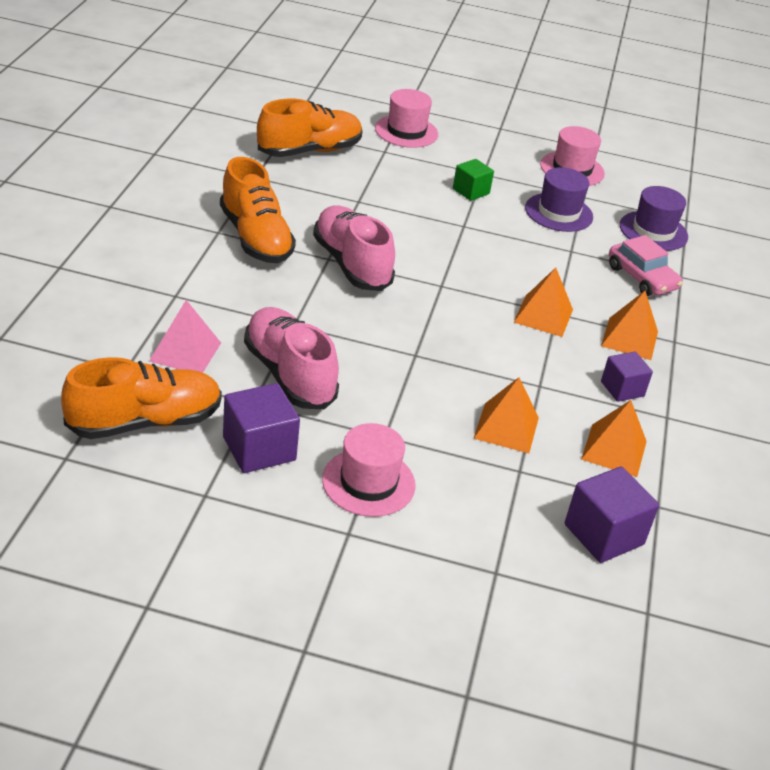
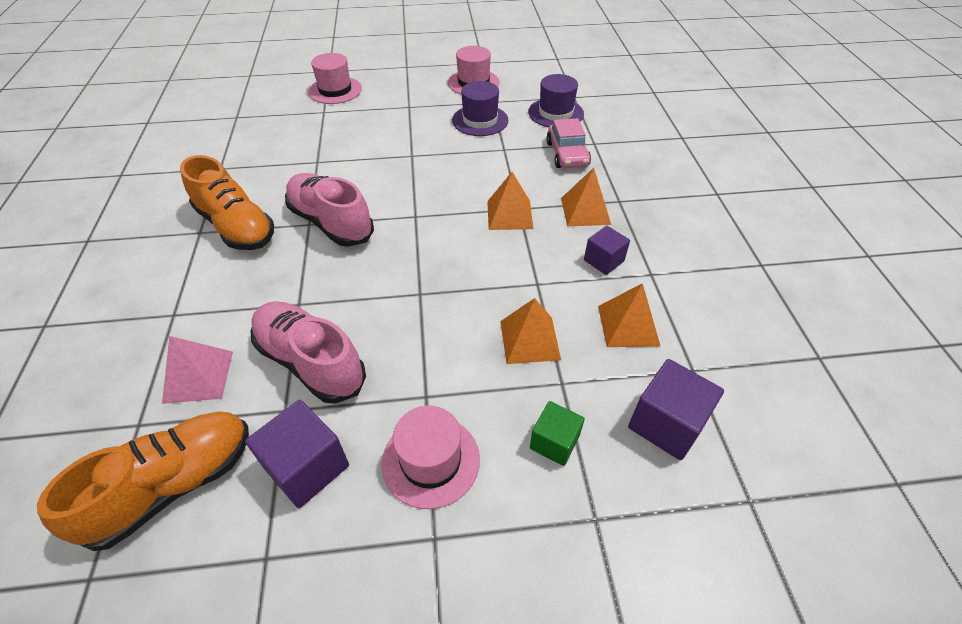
camera: 15 degrees left, 10 degrees up
orange shoe [257,99,362,157] -> none
green cube [453,159,494,201] -> green cube moved to [530,401,585,466]
pink car [609,235,683,296] -> pink car turned 45 degrees clockwise [546,118,591,168]

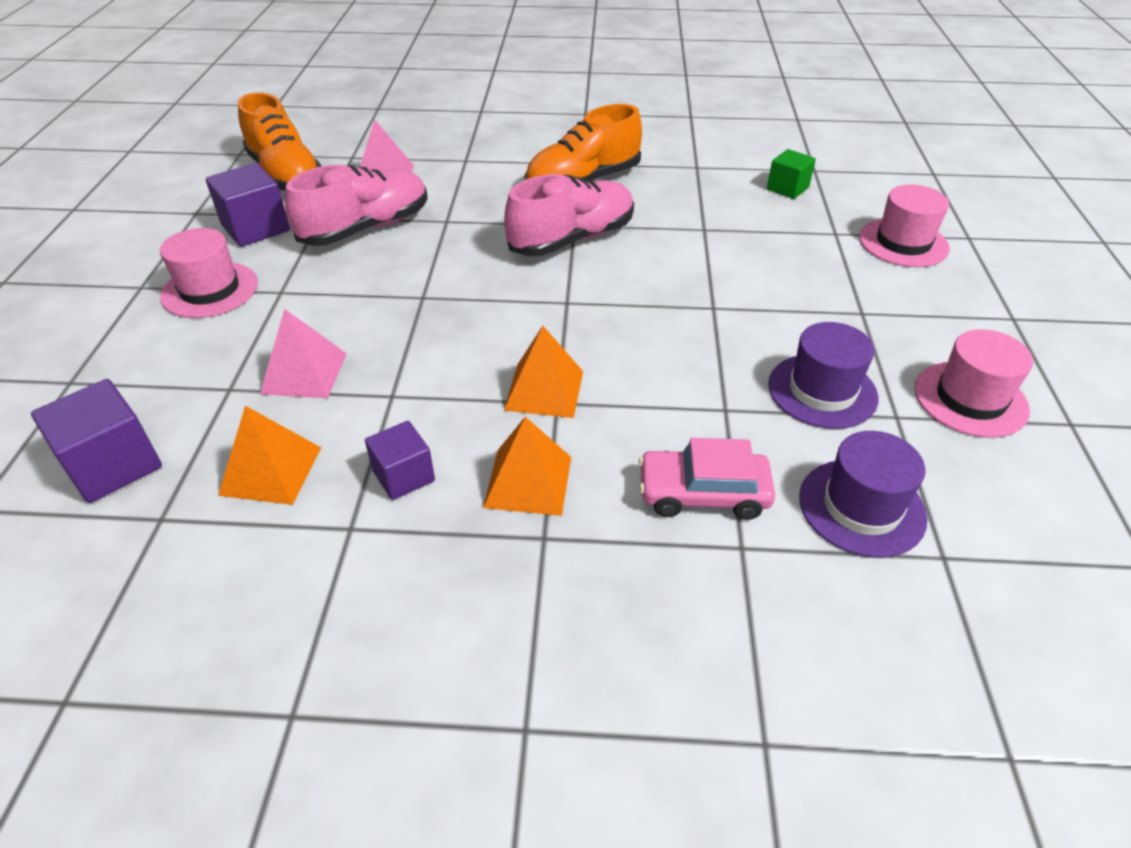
camera: 100 degrees right, 5 degrees down
orange pyramid [500,298,561,364] -> pink pyramid [260,309,347,398]
green cube [530,401,585,466] -> green cube moved to [767,149,816,199]

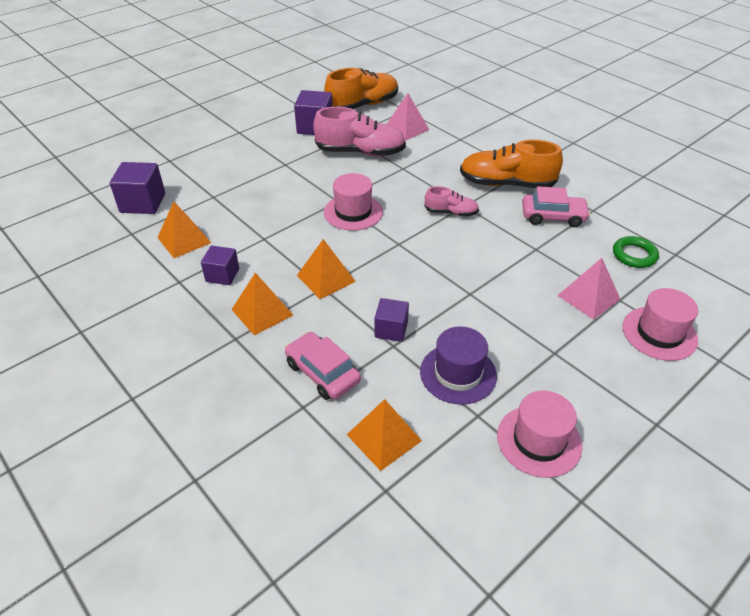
camera: 45 degrees right, 0 degrees up
pink hat [160,228,258,318] -> pink hat moved to [324,173,383,231]
orange shoe [238,92,321,191] -> orange shoe turned 135 degrees counterclockwise [324,68,398,109]
pink pyramid [260,309,347,398] -> pink pyramid moved to [557,258,620,320]
pink shoe [504,174,634,256] -> pink shoe [424,186,479,216], size x0.53
green cube [767,149,816,199] -> green ring [613,236,659,268]
purple hat [799,431,927,558] -> orange pyramid [347,399,422,471]
none -> purple cube [375,298,409,342]
none -> pink car [522,186,590,227]

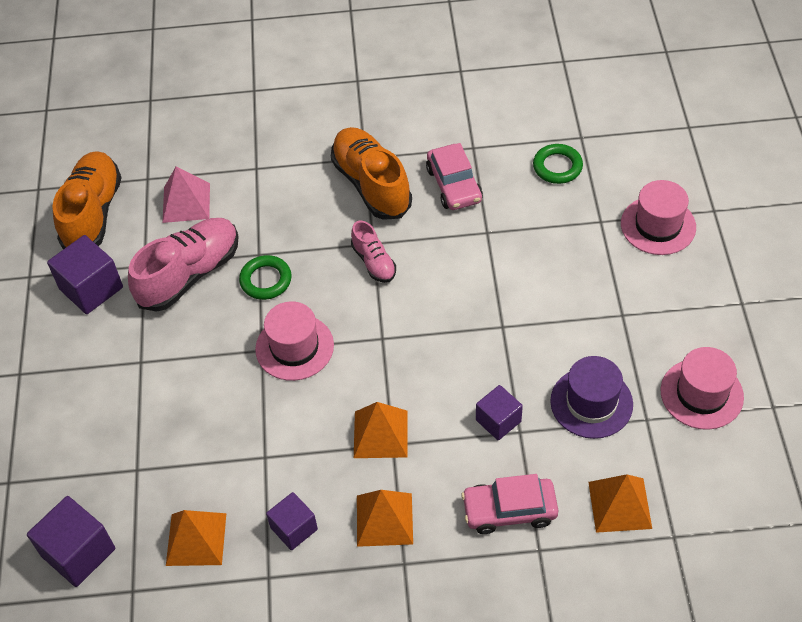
camera: 50 degrees left, 10 degrees up
pink shoe [424,186,479,216] -> pink shoe turned 105 degrees clockwise [351,221,396,283]
orange shoe [460,140,563,188] -> orange shoe turned 105 degrees clockwise [331,127,412,220]
pink car [522,186,590,227] -> pink car turned 120 degrees clockwise [426,143,483,210]
pink pyramid [557,258,620,320] -> none
none -> green ring [239,255,292,300]

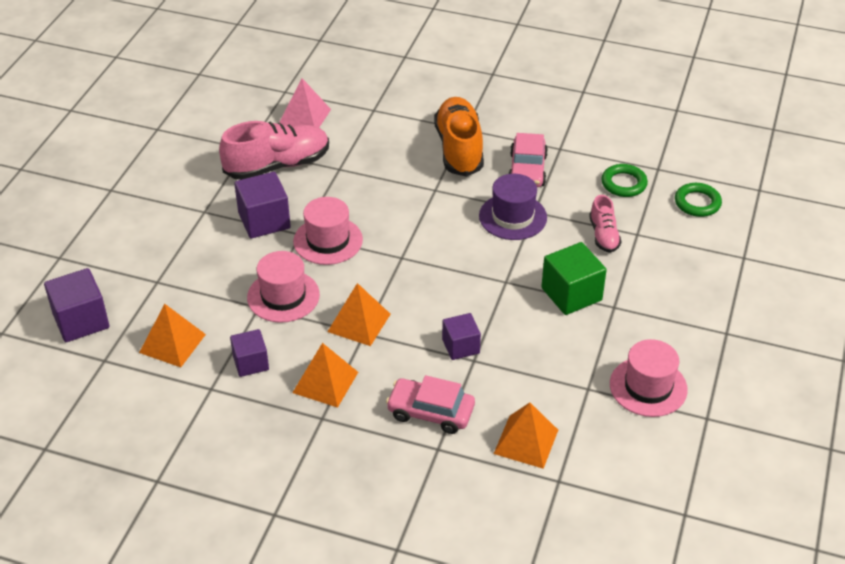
camera: 20 degrees right, 10 degrees down
purple cube [47,235,123,314] -> purple cube moved to [234,172,291,238]
orange shoe [52,151,122,249] -> none
green ring [239,255,292,300] -> green ring moved to [675,183,722,217]
pink shoe [351,221,396,283] -> pink shoe moved to [589,195,621,253]
purple hat [550,356,633,439] -> purple hat moved to [479,174,547,240]
pink hat [621,180,696,255] -> pink hat moved to [247,251,320,323]
none -> green cube [541,242,607,315]

